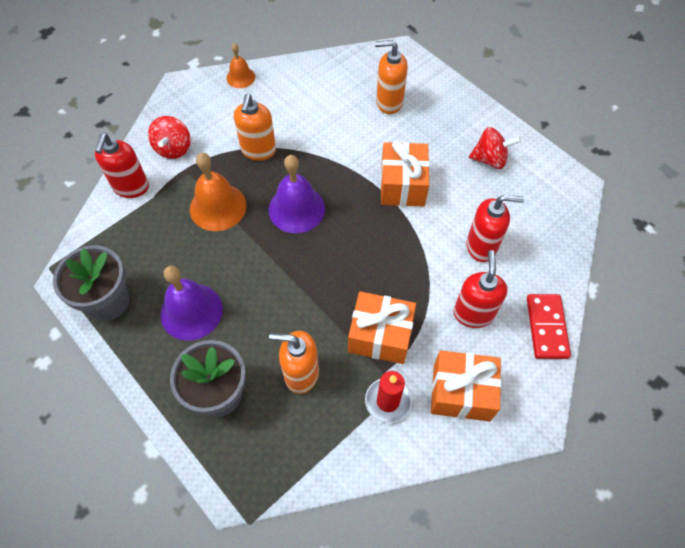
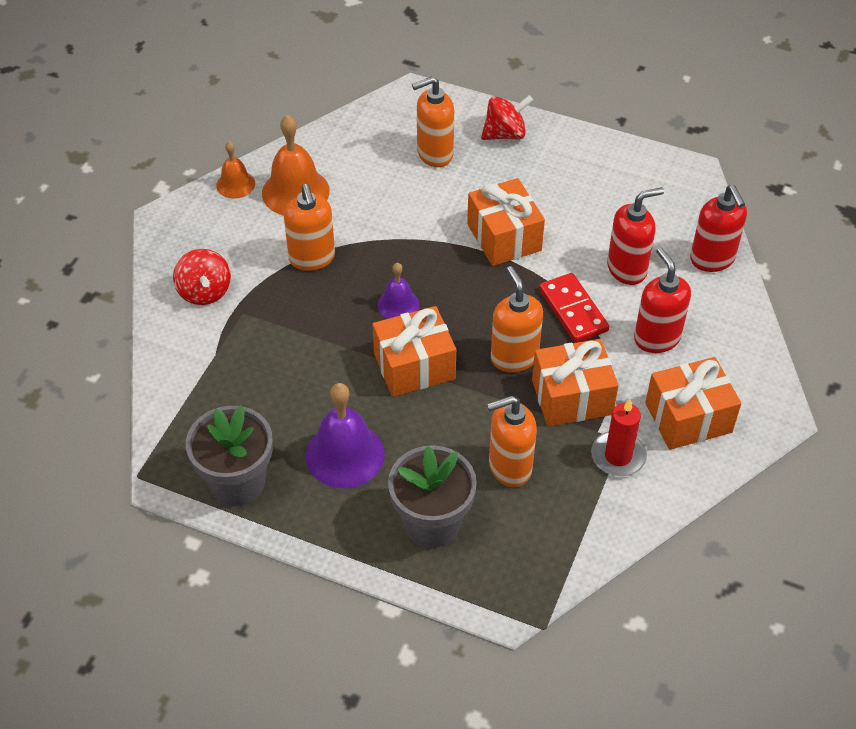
camera: 25 degrees left, 10 degrees down
red soap dispenser [95,133,149,198] -> red soap dispenser moved to [690,185,747,272]
orange bell [190,153,246,231] -> orange bell moved to [262,115,330,215]
purple bell [269,155,325,233] -> purple bell [378,263,419,319], size x0.58
red spinning top [469,127,521,169] -> red spinning top moved to [481,95,533,140]
red domino [527,294,571,359] -> red domino moved to [539,273,609,343]
none -> orange gift [372,306,456,397]
none -> orange soap dispenser [491,266,543,372]

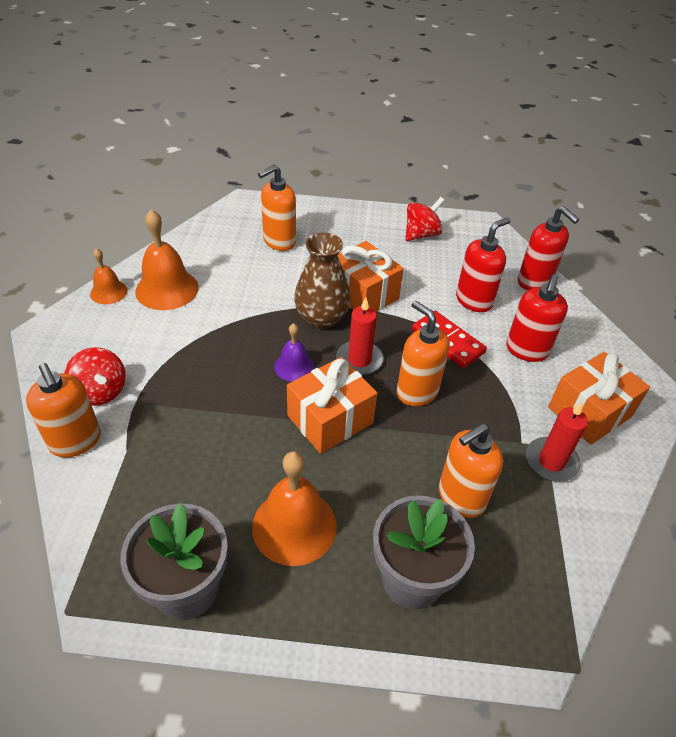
camera: 20 degrees left, 5 degrees down
orange soap dispenser [284,184,335,271] -> orange soap dispenser moved to [26,363,101,458]
purple bell [306,383,384,488] -> orange bell [252,451,337,566]
red spinning top [481,95,533,140] -> red spinning top moved to [405,197,445,241]
orange gift [532,339,619,426] -> none
red soap dispenser [634,247,691,353] -> red soap dispenser turned 120 degrees counterclockwise [506,274,568,362]
none -> brown vase [294,233,351,329]
none -> red candle [336,297,384,375]

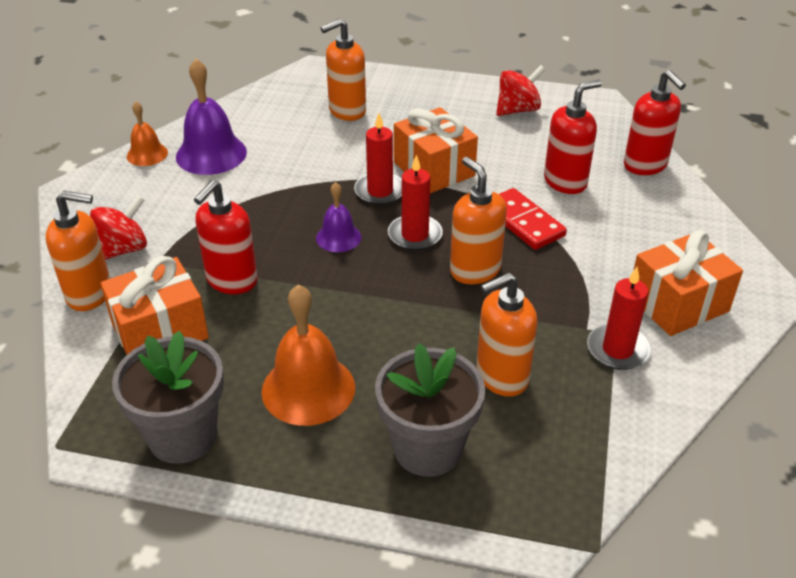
camera: 10 degrees right, 5 degrees down
orange soap dispenser [26,363,101,458] -> orange soap dispenser turned 60 degrees counterclockwise [46,191,110,311]
red spinning top [64,347,126,406] -> red spinning top turned 105 degrees counterclockwise [90,195,147,260]
orange bell [135,209,199,310] -> purple bell [176,59,247,175]
orange gift [287,357,377,454] -> orange gift moved to [100,256,209,355]
brown vase [294,233,351,329] -> red candle [354,113,402,205]
red soap dispenser [506,274,568,362] -> red soap dispenser moved to [194,180,258,294]

